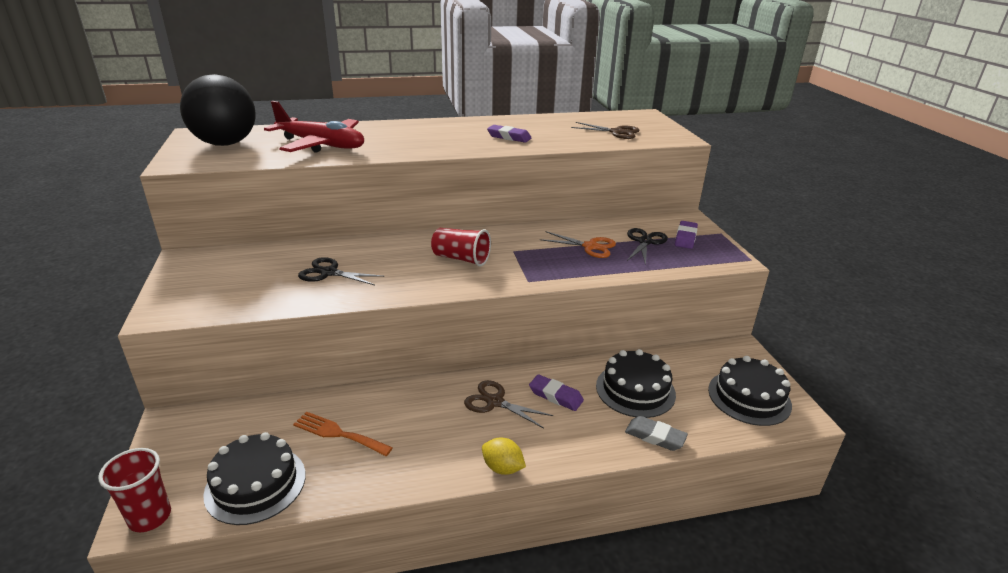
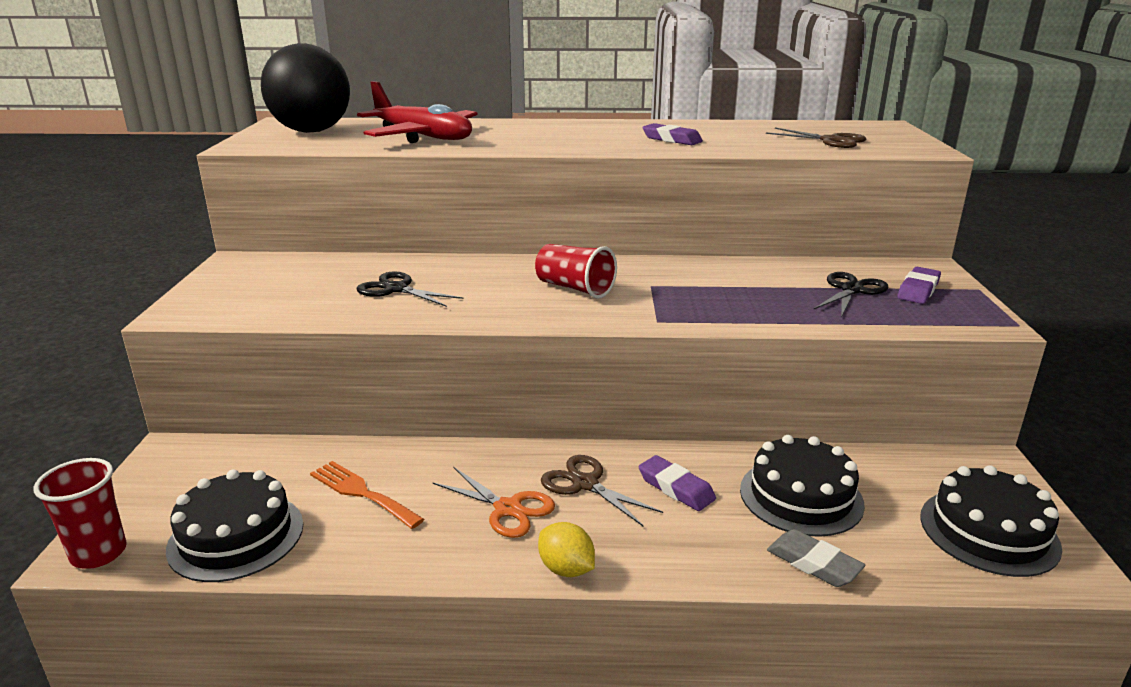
camera: 15 degrees right, 5 degrees down
orange scissors [540,231,616,258] -> orange scissors moved to [433,467,555,538]

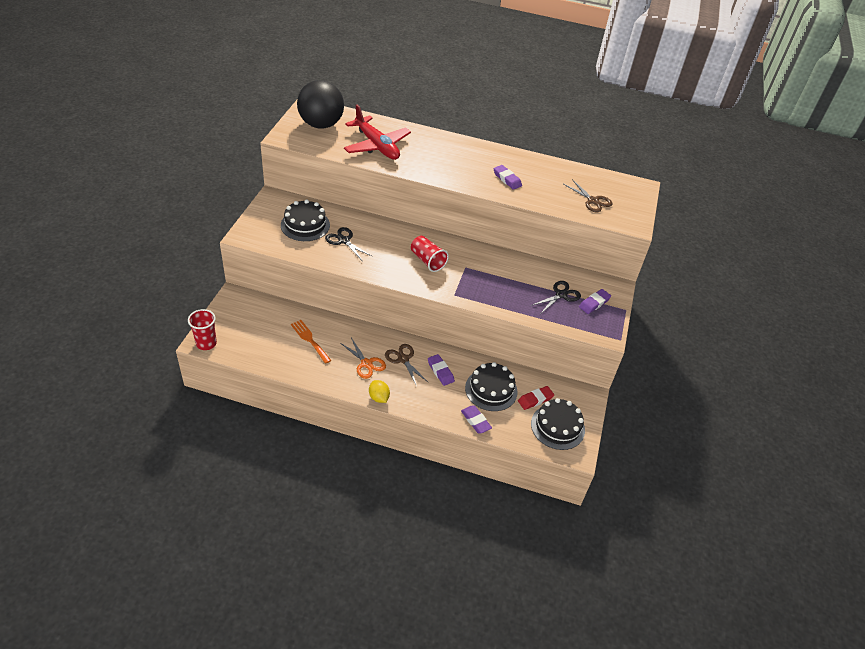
camera: 10 degrees right, 20 degrees up
black cake [166,469,303,582] -> black cake moved to [281,200,330,241]
grey eraser [767,529,865,587] -> purple eraser [461,405,492,434]
none -> red eraser [518,386,554,410]

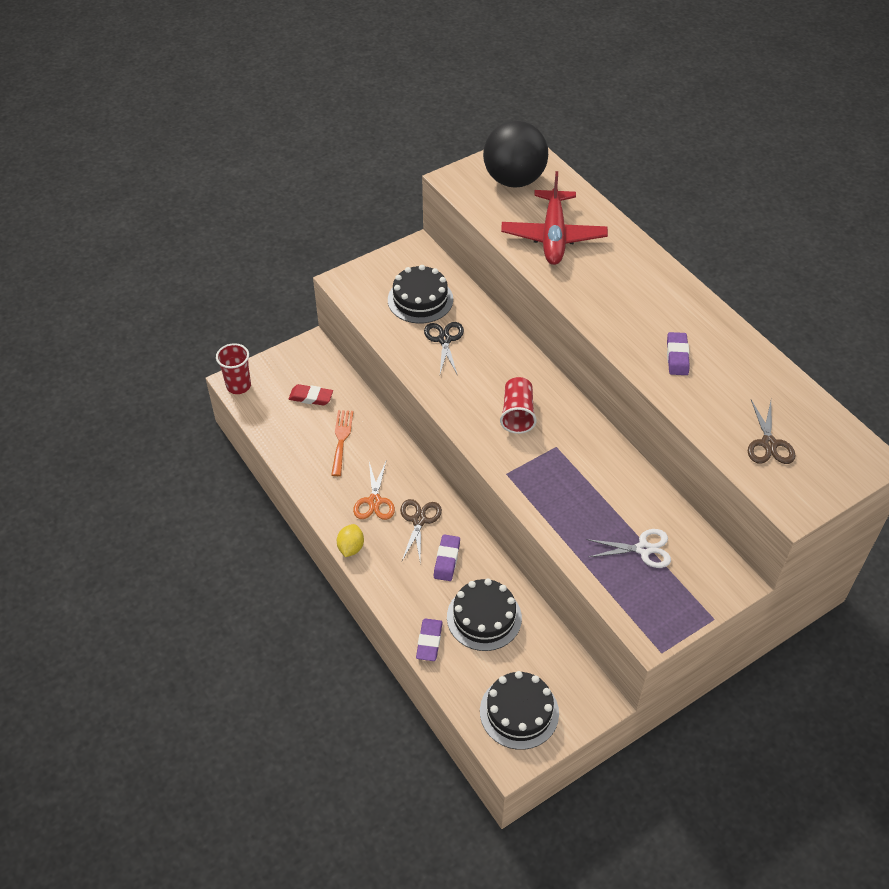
camera: 45 degrees right, 5 degrees up
red eraser [518,386,554,410] -> red eraser moved to [289,384,333,406]
black scissors [531,281,581,313] -> white scissors [587,529,671,568]
purple eraser [579,289,611,314] -> none

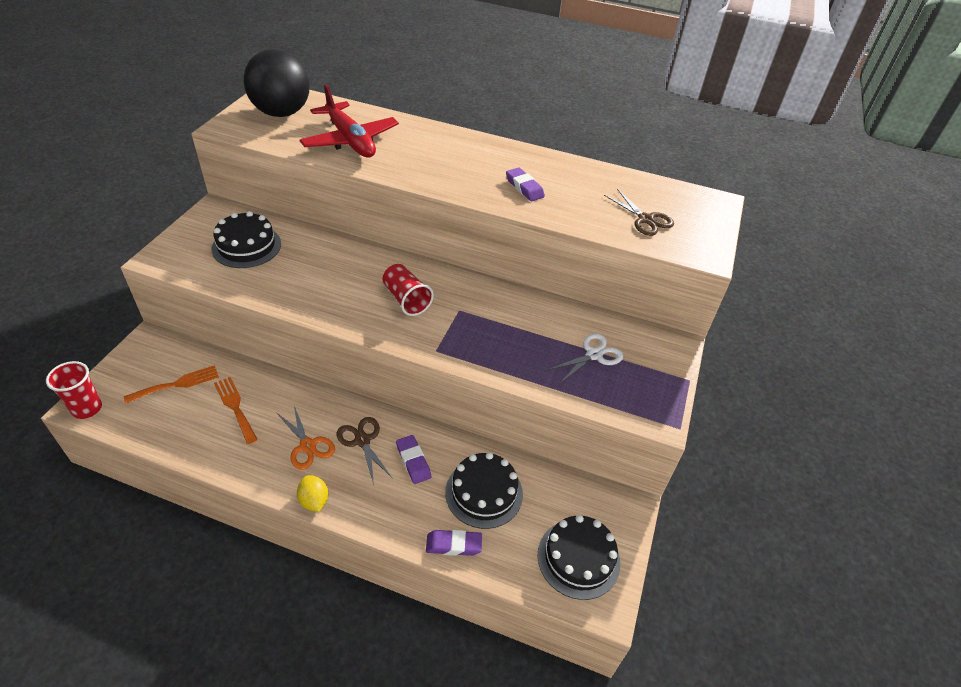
camera: 40 degrees left, 5 degrees down
red eraser [289,384,333,406] -> orange fork [124,365,219,403]
purple eraser [416,618,443,661] -> purple eraser turned 60 degrees counterclockwise [426,530,482,556]
black scissors [424,322,464,376] -> none

